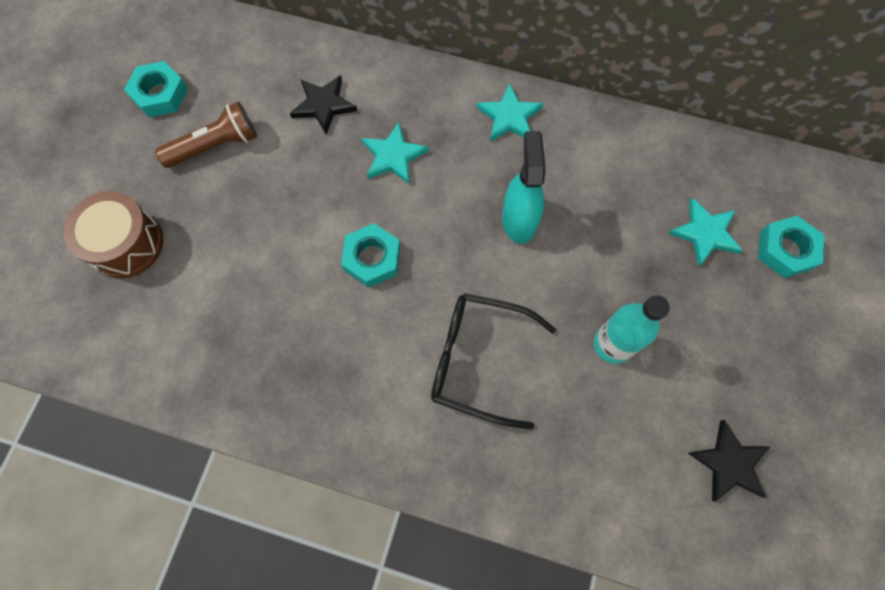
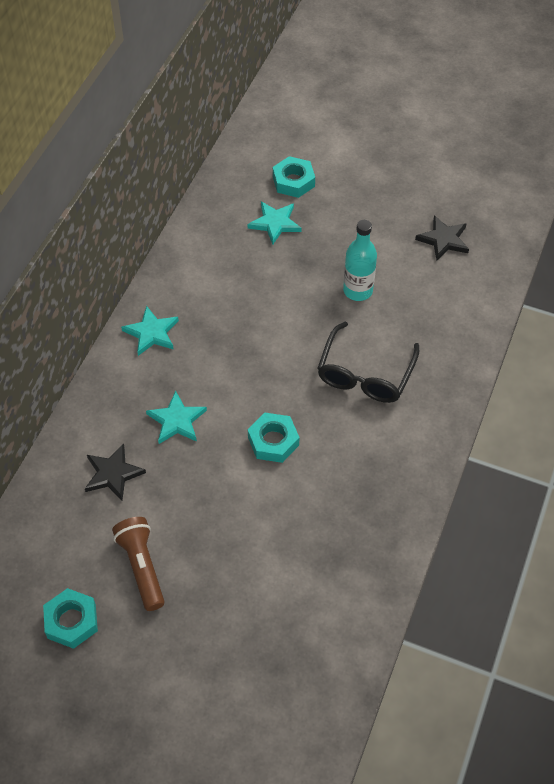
camera: 85 degrees left, 15 degrees down
brown drum [64,191,163,278] -> none
turquoise spray bottle [502,131,546,244] -> none

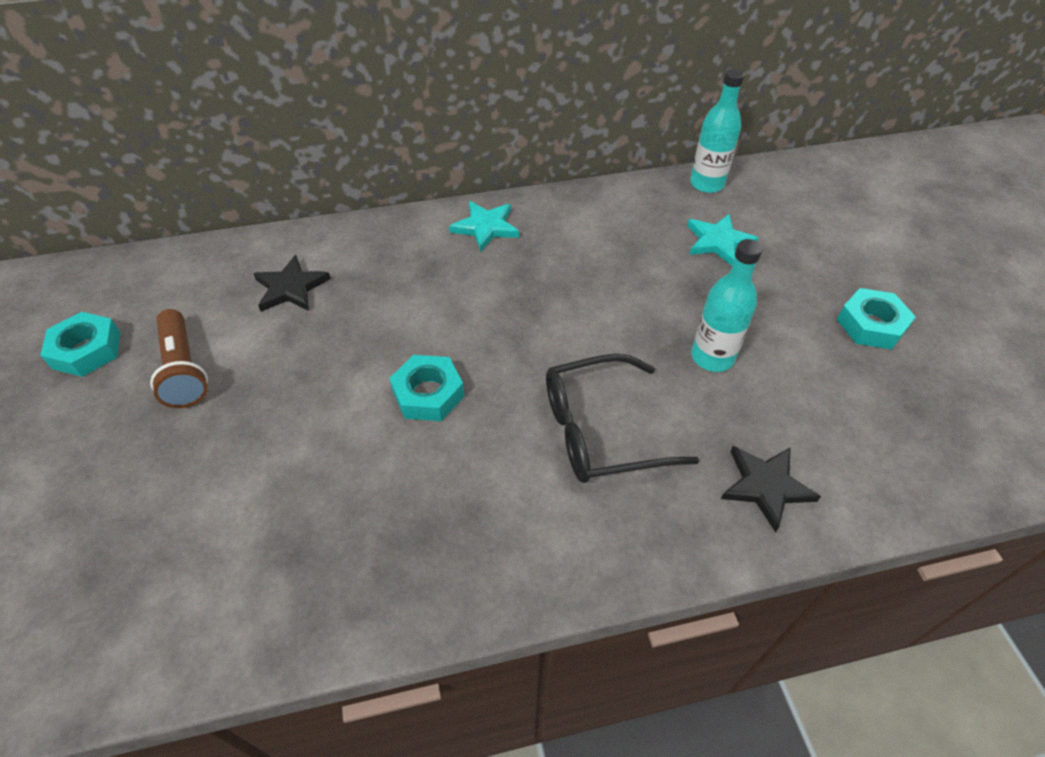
camera: 55 degrees right, 5 degrees down
brown flashlight [112,517,165,611] -> brown flashlight turned 120 degrees clockwise [150,309,208,408]
turquoise star [146,391,207,444] -> none
turquoise nut [273,156,315,198] -> turquoise nut moved to [837,288,916,350]
black star [415,215,469,261] -> black star moved to [721,446,821,532]
none -> turquoise bottle [690,69,744,193]

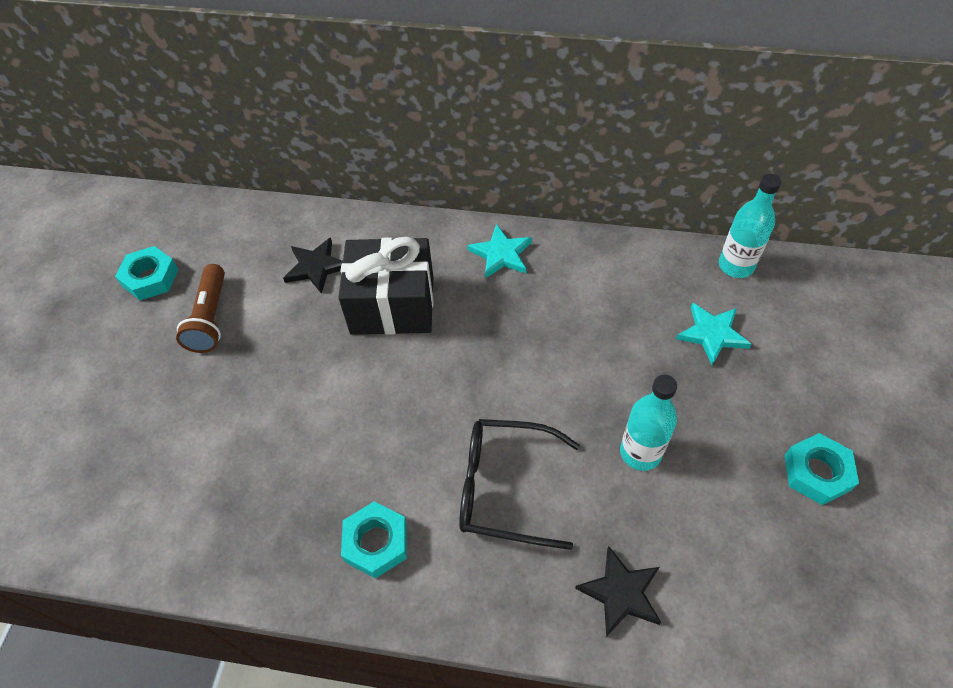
camera: 25 degrees right, 5 degrees up
turquoise nut [389,355,465,421] -> turquoise nut moved to [341,502,407,579]
none -> black gift [338,237,434,335]

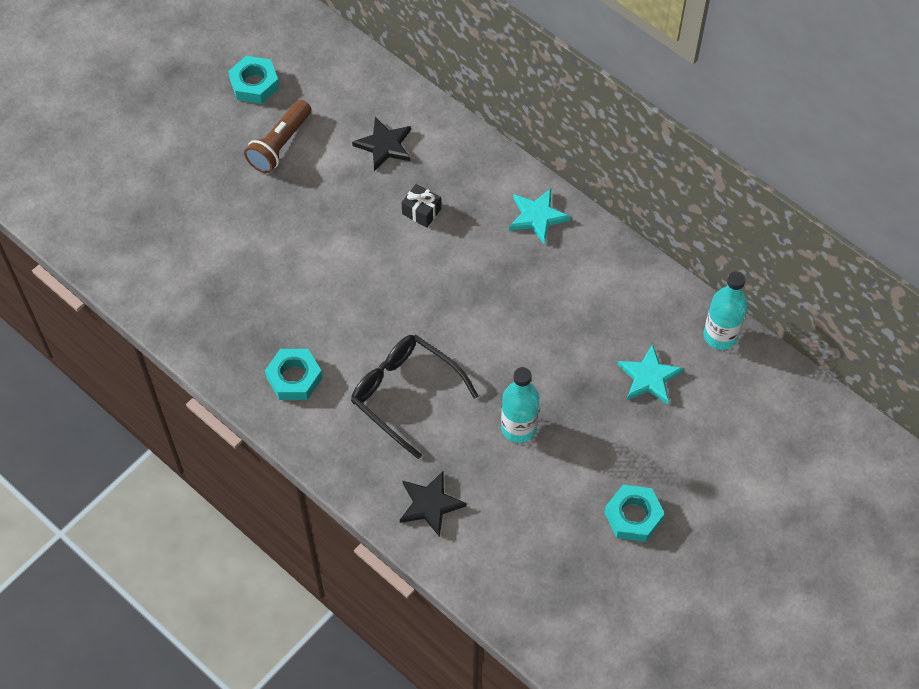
camera: 30 degrees right, 5 degrees up
black gift [338,237,434,335] -> black gift [402,184,441,228], size x0.41

